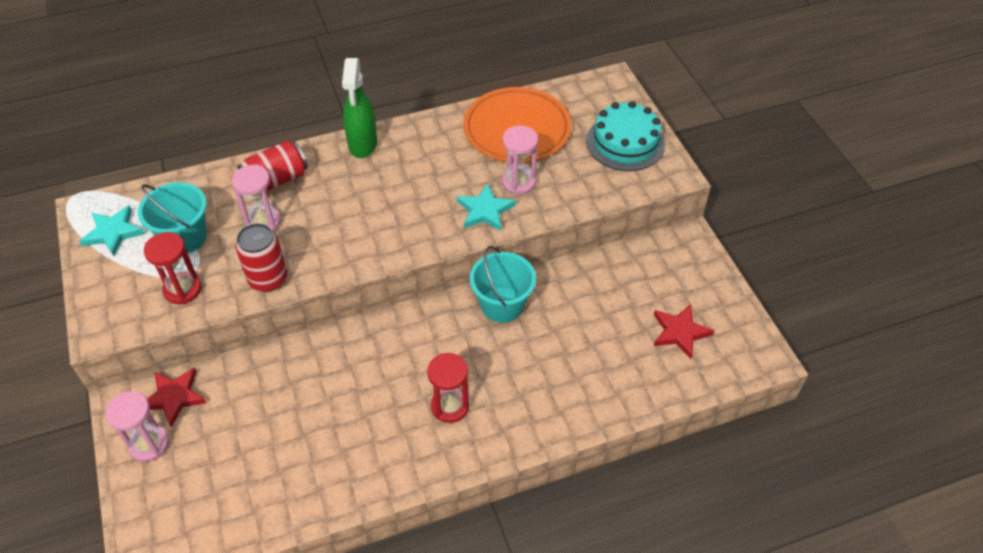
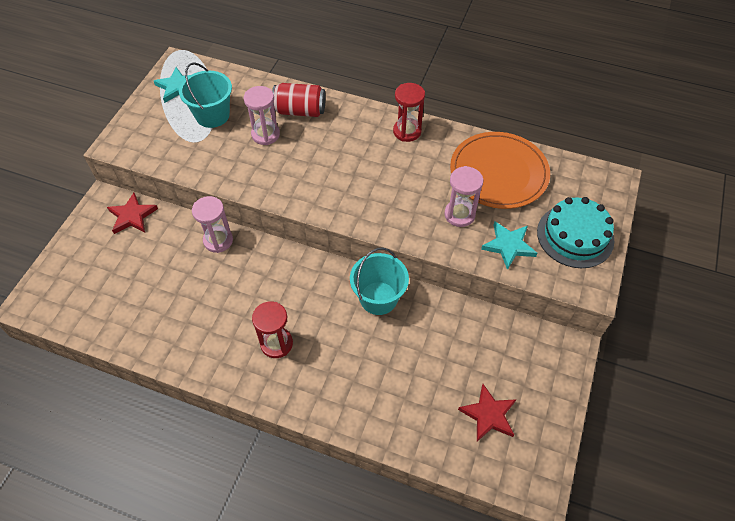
camera: 40 degrees right, 5 degrees up
pink hourglass [105,391,169,462] -> pink hourglass moved to [192,196,233,253]
red hourglass [144,232,201,304] -> red hourglass moved to [393,83,425,142]
red can [235,223,287,292] -> none
green spray bottle [342,58,377,158] -> none
turquoise star [457,184,516,231] -> turquoise star moved to [481,221,538,270]

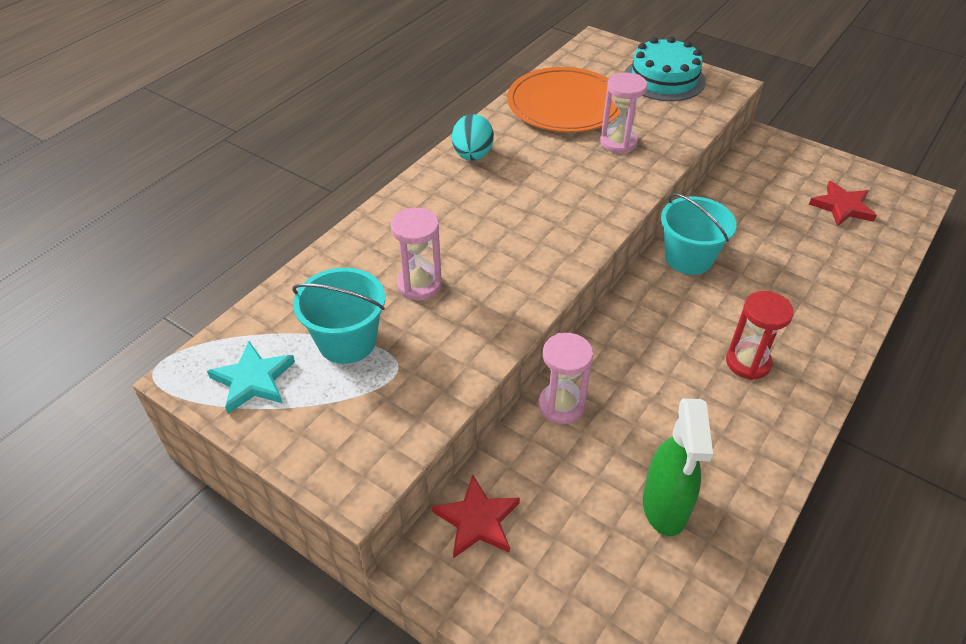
camera: 75 degrees left, 10 degrees down
red can [272,83,326,117] -> none
red hourglass [393,83,425,142] -> turquoise egg [452,114,494,161]
turquoise star [481,221,538,270] -> none
none -> green spray bottle [643,398,713,536]

